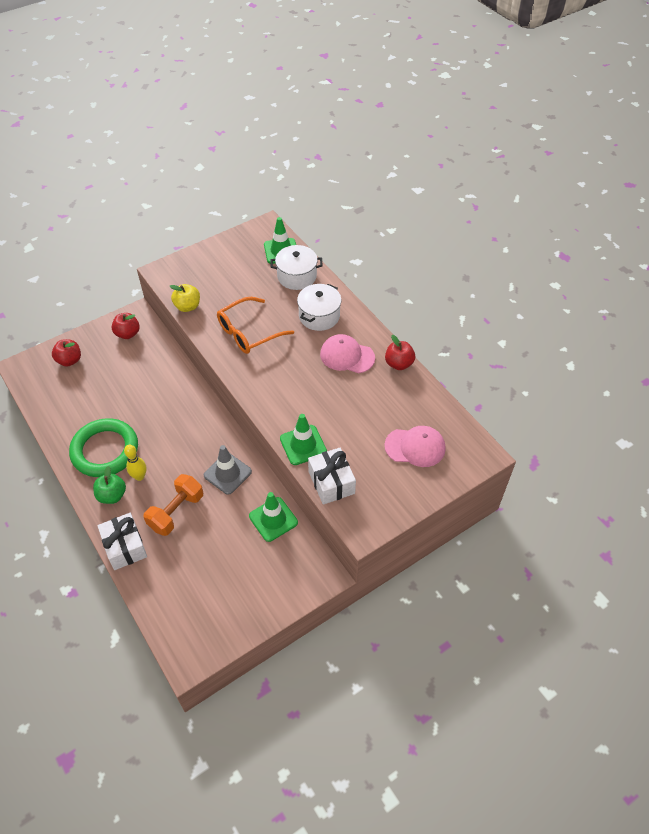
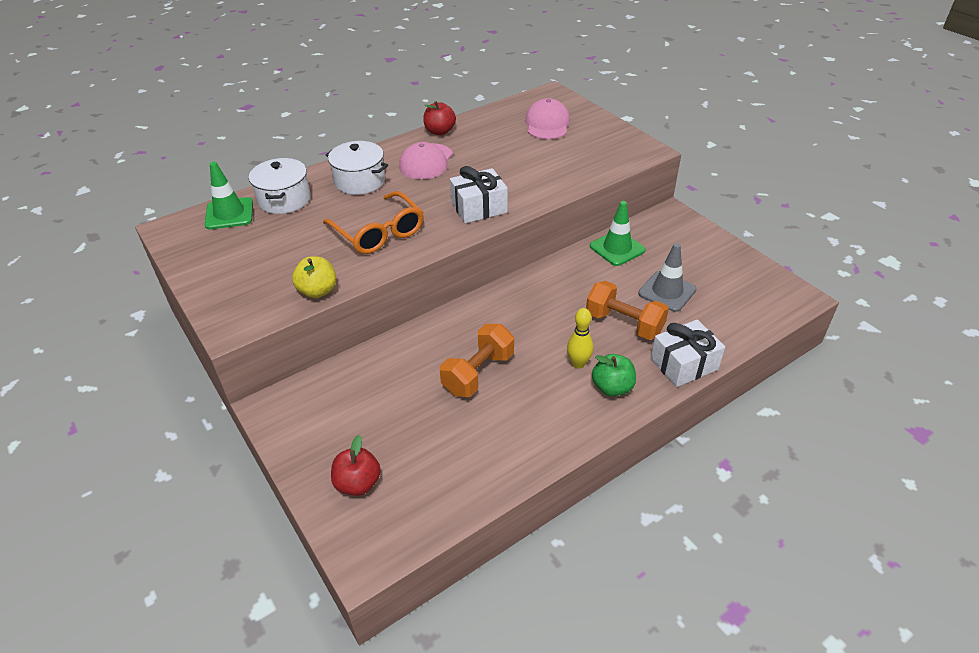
camera: 90 degrees left, 10 degrees down
green ring [69,418,138,477] -> none
red apple [112,313,140,339] -> none
grey traffic cone [204,445,252,495] -> grey traffic cone moved to [638,243,697,312]
green traffic cone [280,414,327,465] -> none
white gift [308,448,356,505] -> white gift moved to [450,166,508,223]
none -> orange dumbbell [440,324,514,397]

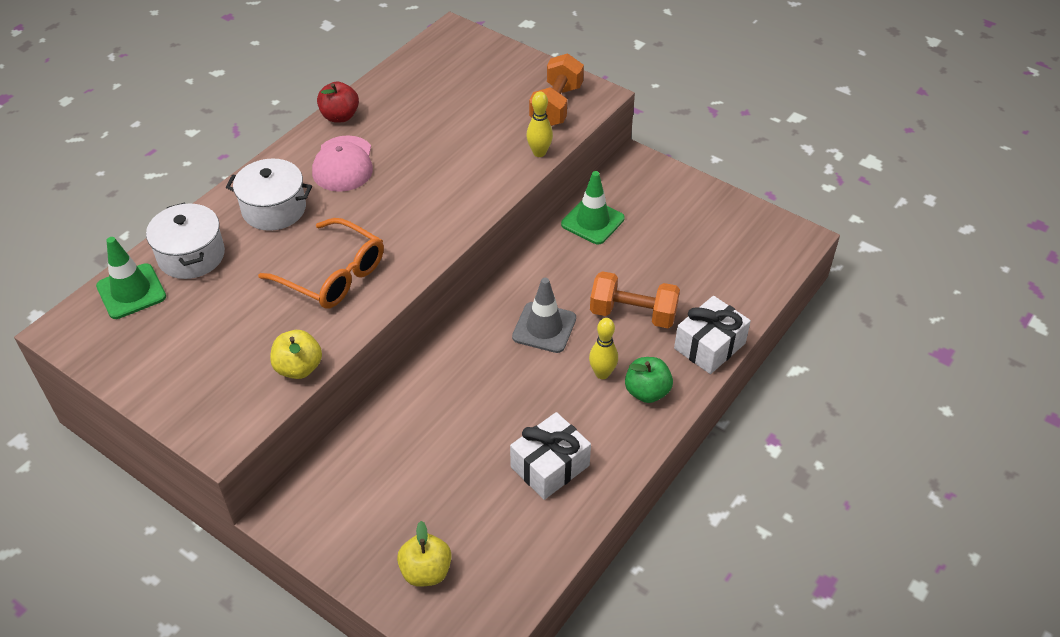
camera: 20 degrees left, 5 degrees up
red apple [331,435,381,496] -> yellow apple [397,521,452,587]
orange dumbbell [440,324,514,397] -> orange dumbbell moved to [529,53,584,126]
white gift [450,166,508,223] -> white gift moved to [510,412,591,500]
pink cap [525,98,570,139] -> none
grey traffic cone [638,243,697,312] -> grey traffic cone moved to [512,278,576,353]
none -> yellow bowling pin [526,92,553,157]

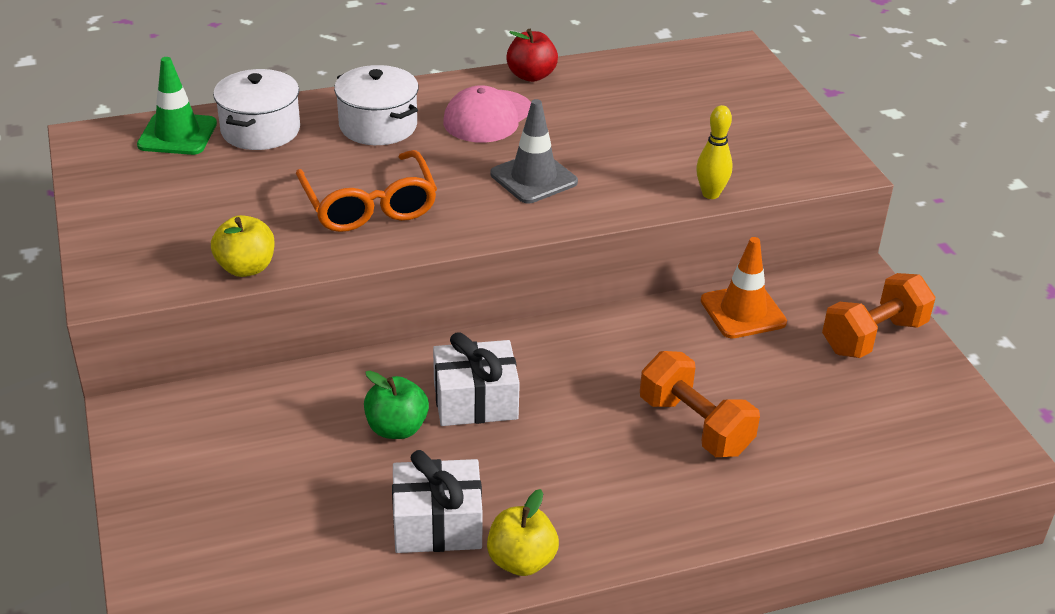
camera: 35 degrees right, 10 degrees down
yellow apple [397,521,452,587] -> yellow apple moved to [487,489,559,576]
grey traffic cone [512,278,576,353] -> grey traffic cone moved to [490,99,578,203]
orange dumbbell [529,53,584,126] -> orange dumbbell moved to [822,273,935,358]
green traffic cone [561,171,625,244] -> orange traffic cone [701,237,787,338]
yellow bowling pin [589,318,618,379] -> none
green apple [625,357,673,403] -> green apple moved to [364,371,429,439]
white gift [674,296,751,374] -> white gift moved to [433,332,520,426]

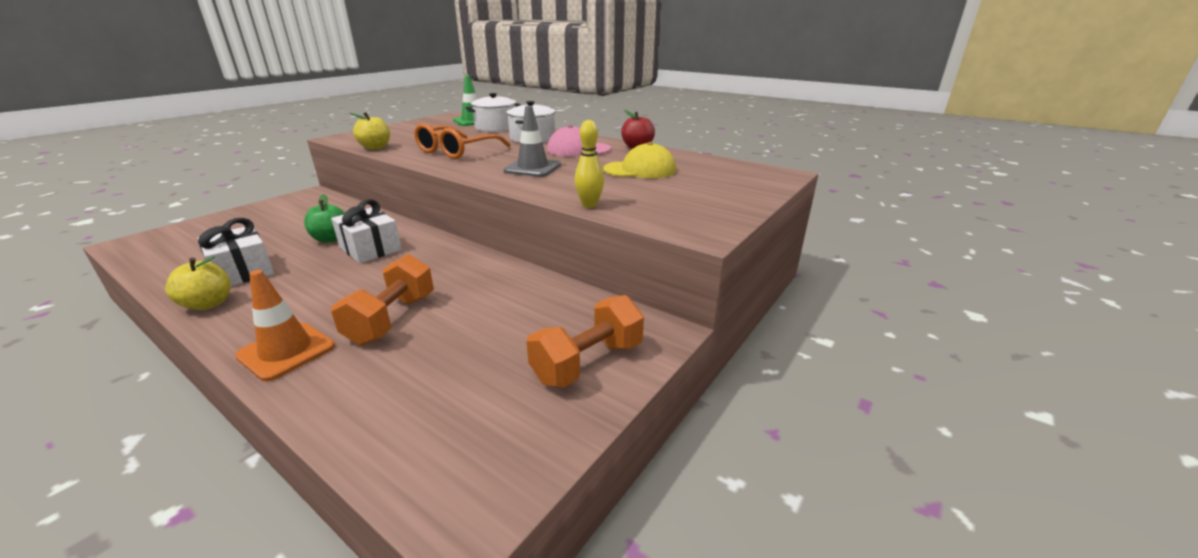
camera: 55 degrees right, 10 degrees down
orange traffic cone [701,237,787,338] -> orange traffic cone moved to [235,270,335,381]
orange dumbbell [822,273,935,358] -> orange dumbbell turned 60 degrees counterclockwise [526,295,644,387]
none -> yellow cap [603,142,676,178]

